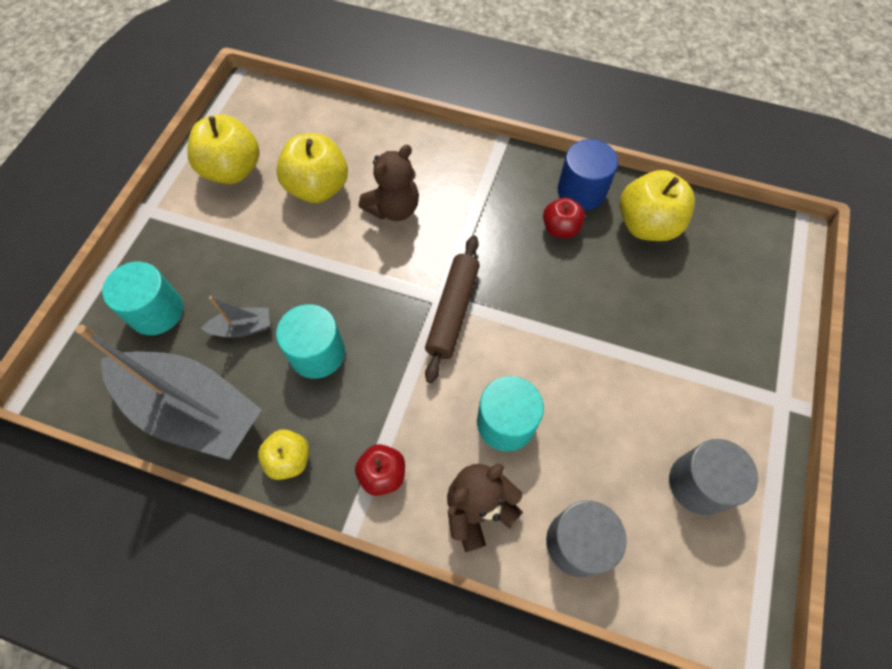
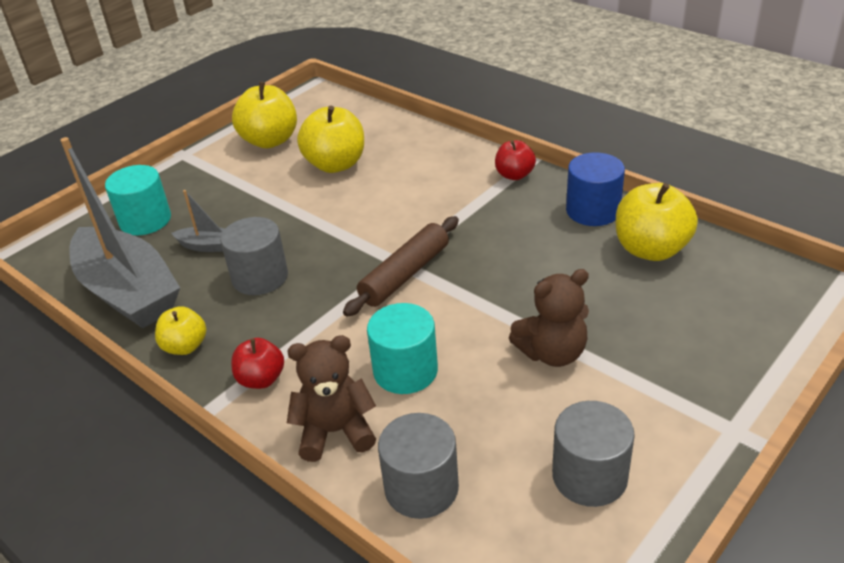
camera: 25 degrees right, 25 degrees down
turquoise cylinder [276,304,345,379] -> grey cylinder [220,217,288,295]
brown teddy bear [359,145,419,221] -> brown teddy bear moved to [509,269,589,367]
red apple [543,197,585,238] -> red apple moved to [495,140,536,180]

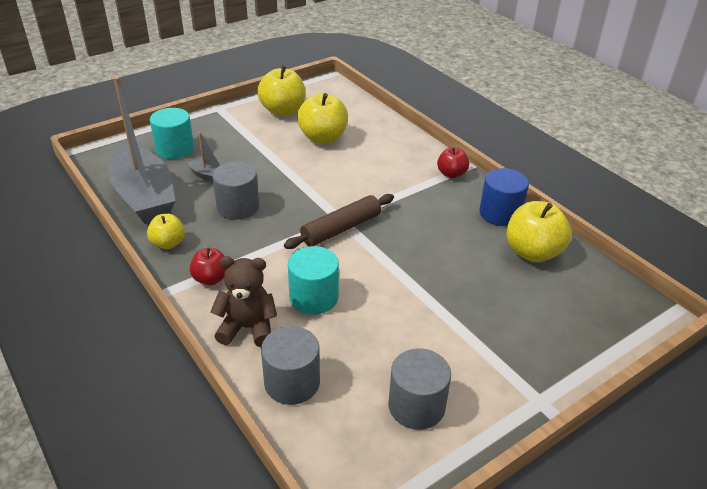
camera: 10 degrees right, 0 degrees up
brown teddy bear [509,269,589,367] -> none

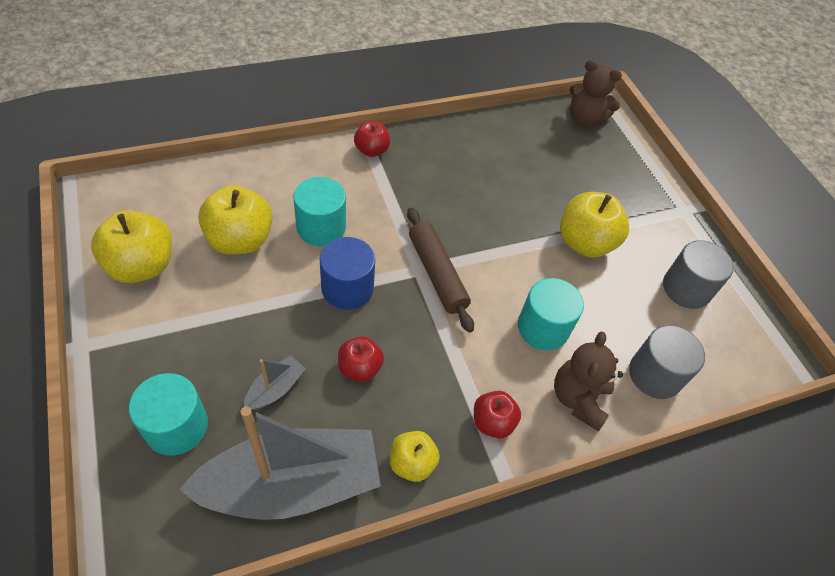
camera: 80 degrees left, 15 degrees up
grey cylinder [212,162,259,220] -> red apple [338,336,384,382]
blue cylinder [479,168,529,226] -> blue cylinder moved to [320,237,375,310]
yellow apple [506,201,572,262] -> yellow apple moved to [560,192,629,258]
none -> turquoise cylinder [293,177,346,246]
none -> brown teddy bear [570,60,622,128]

